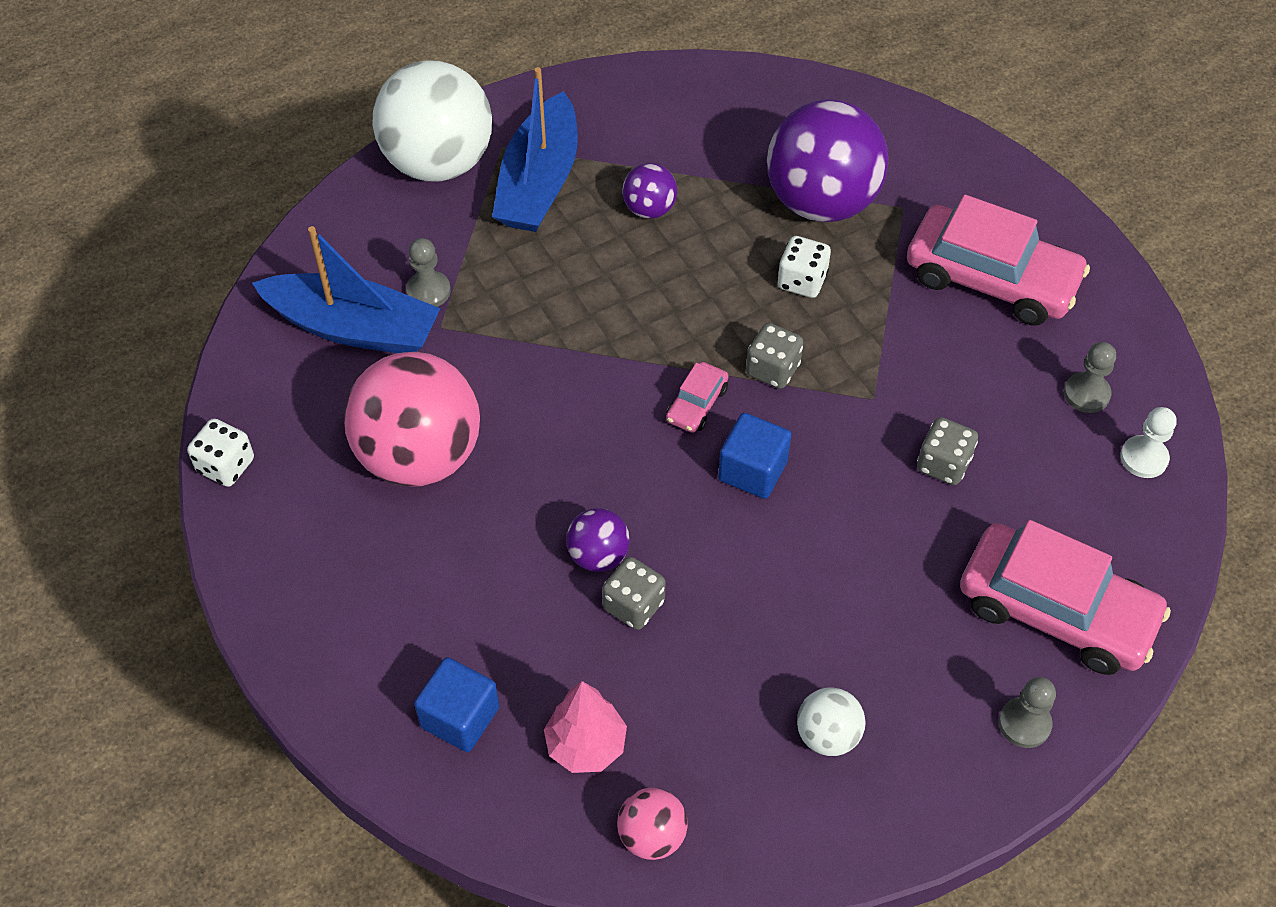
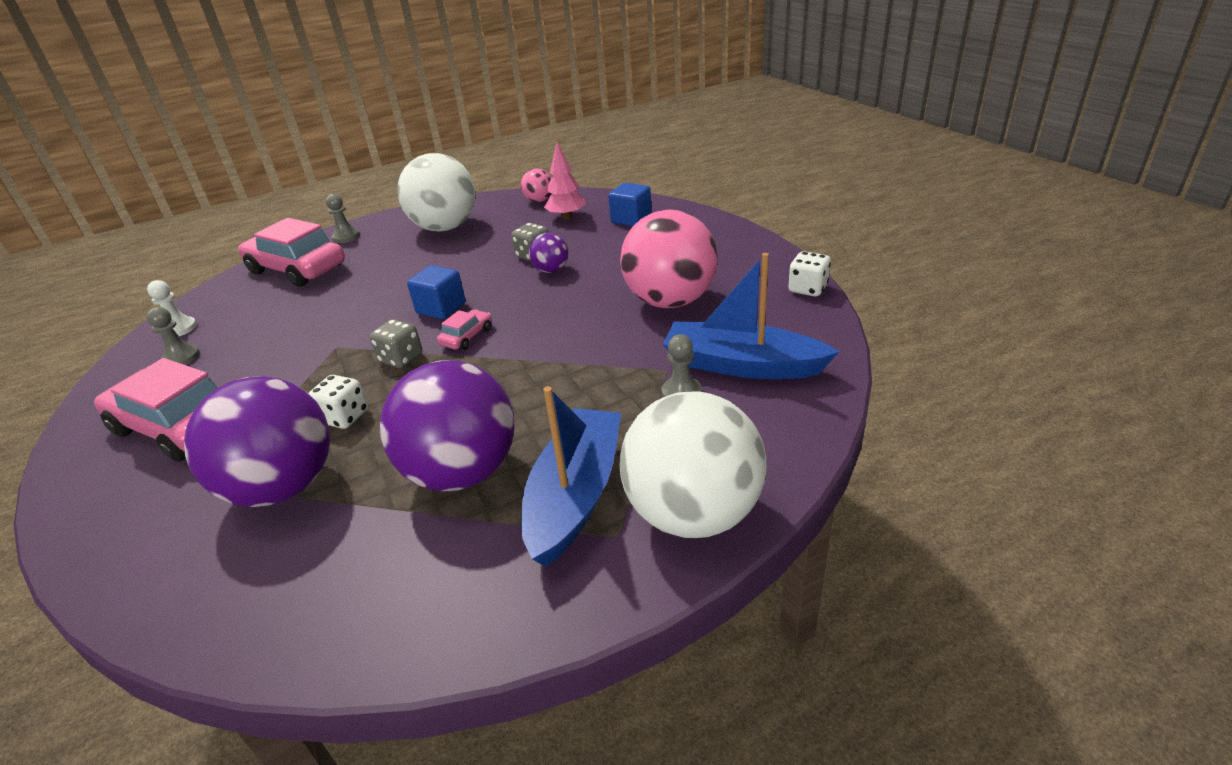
camera: 175 degrees left, 20 degrees down
purple ball [622,163,677,219] -> purple ball [380,360,515,491], size x2.17
white ball [797,687,866,756] -> white ball [398,153,475,232], size x2.17
grey dice [917,417,978,485] -> none

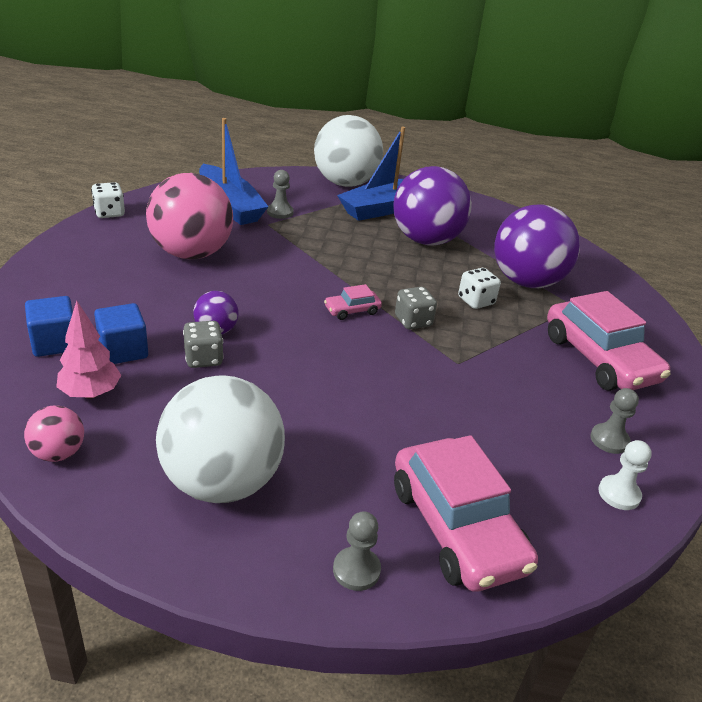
camera: 150 degrees left, 0 degrees up
blue cube [407,265,466,319] -> blue cube moved to [94,303,148,364]

